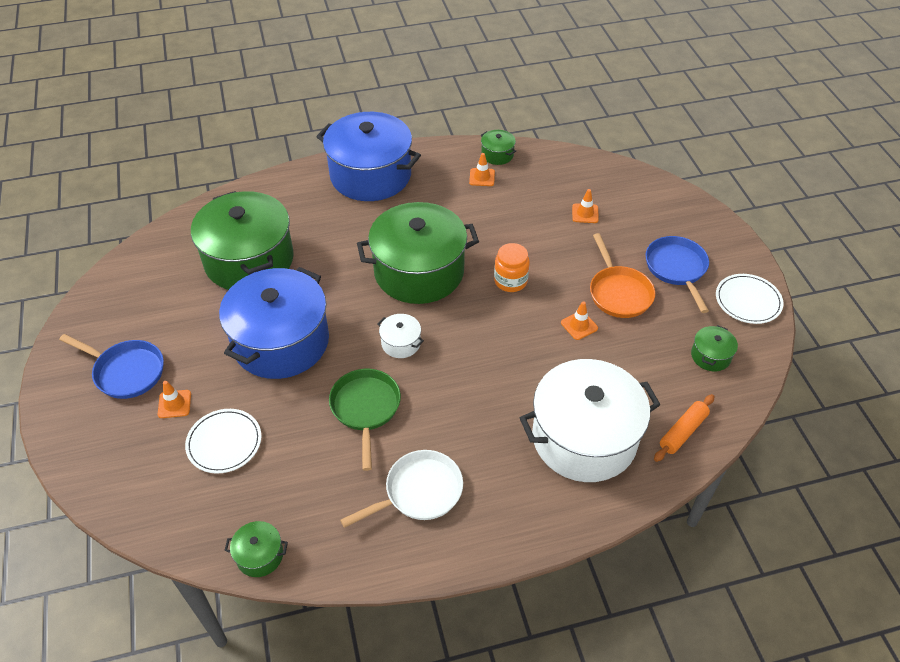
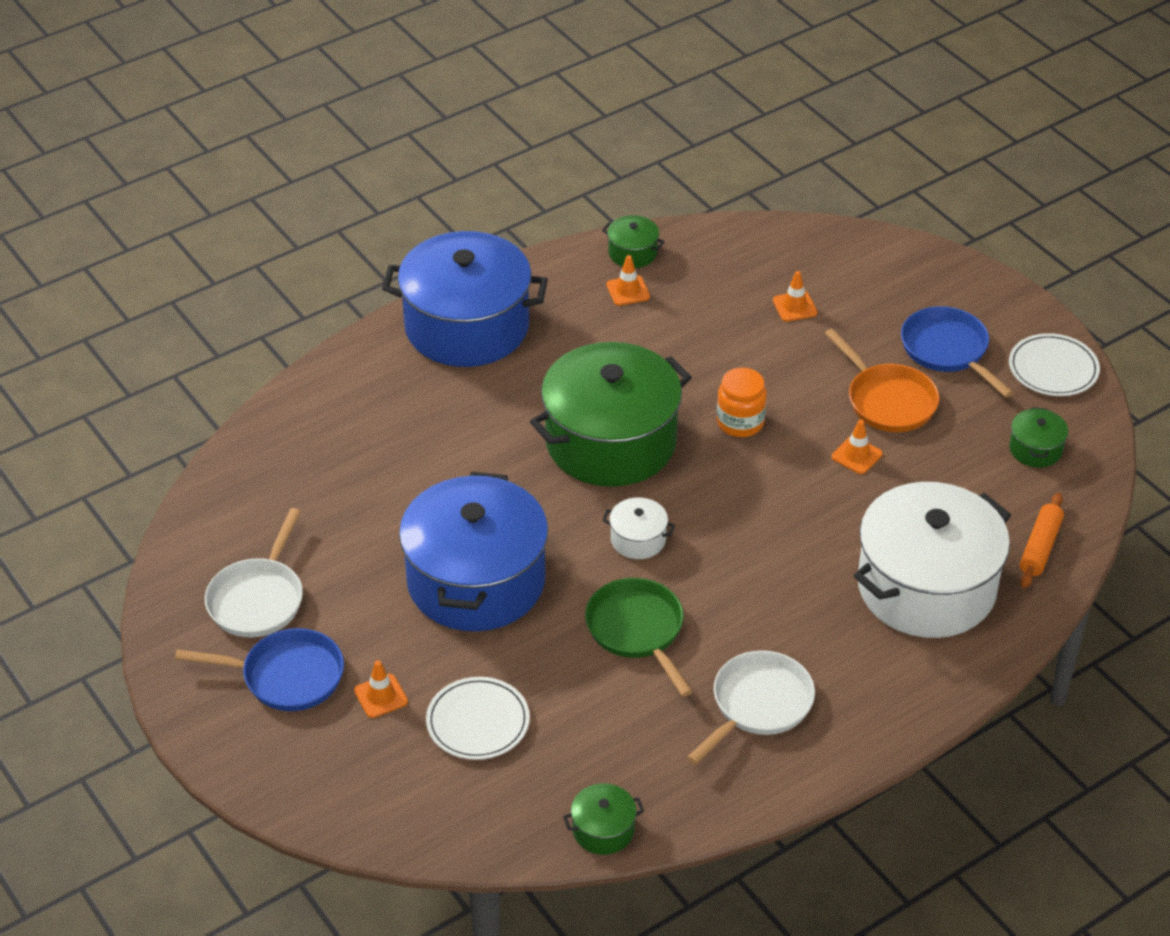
camera: 20 degrees left, 5 degrees down
green pot [191,191,294,290] -> none
none -> white pan [205,508,303,637]

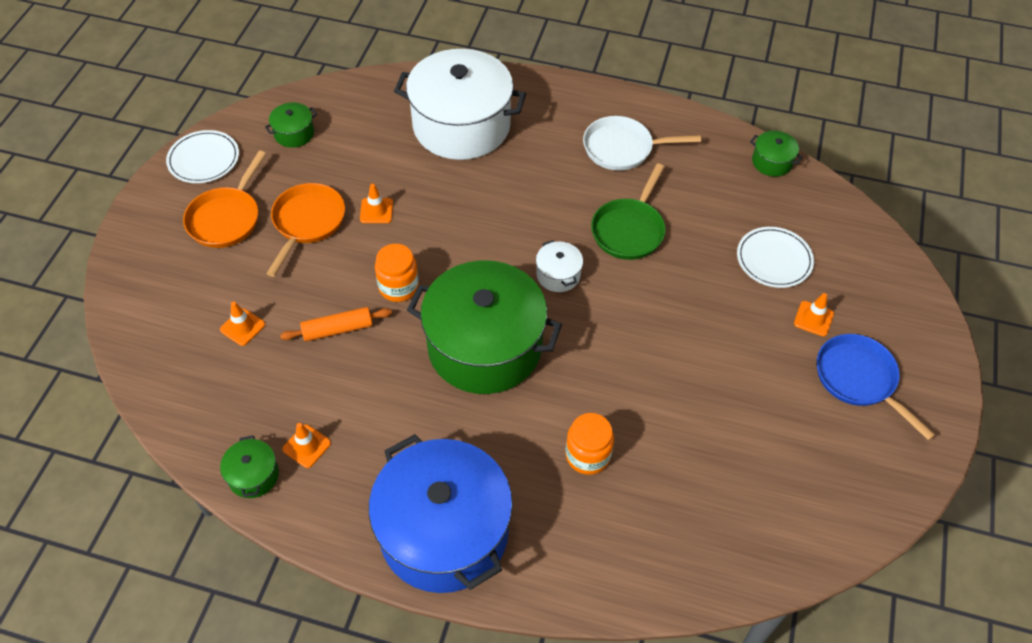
camera: 130 degrees left, 10 degrees up
white pan [205,508,303,637] -> none
blue pot [399,471,548,631] -> none
blue pan [901,306,1014,398] -> orange pan [183,151,266,248]
orange rolling pin [1020,493,1064,588] -> orange rolling pin moved to [280,307,392,342]
none -> orange jar [566,413,614,475]

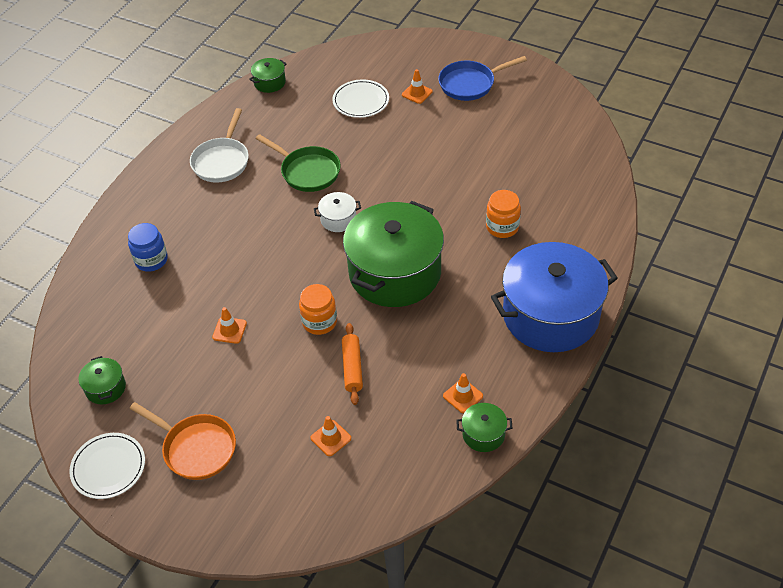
camera: 75 degrees left, 5 degrees down
orange pan [266,183,345,277] -> none
white pot [394,49,526,160] -> blue jar [128,223,168,272]

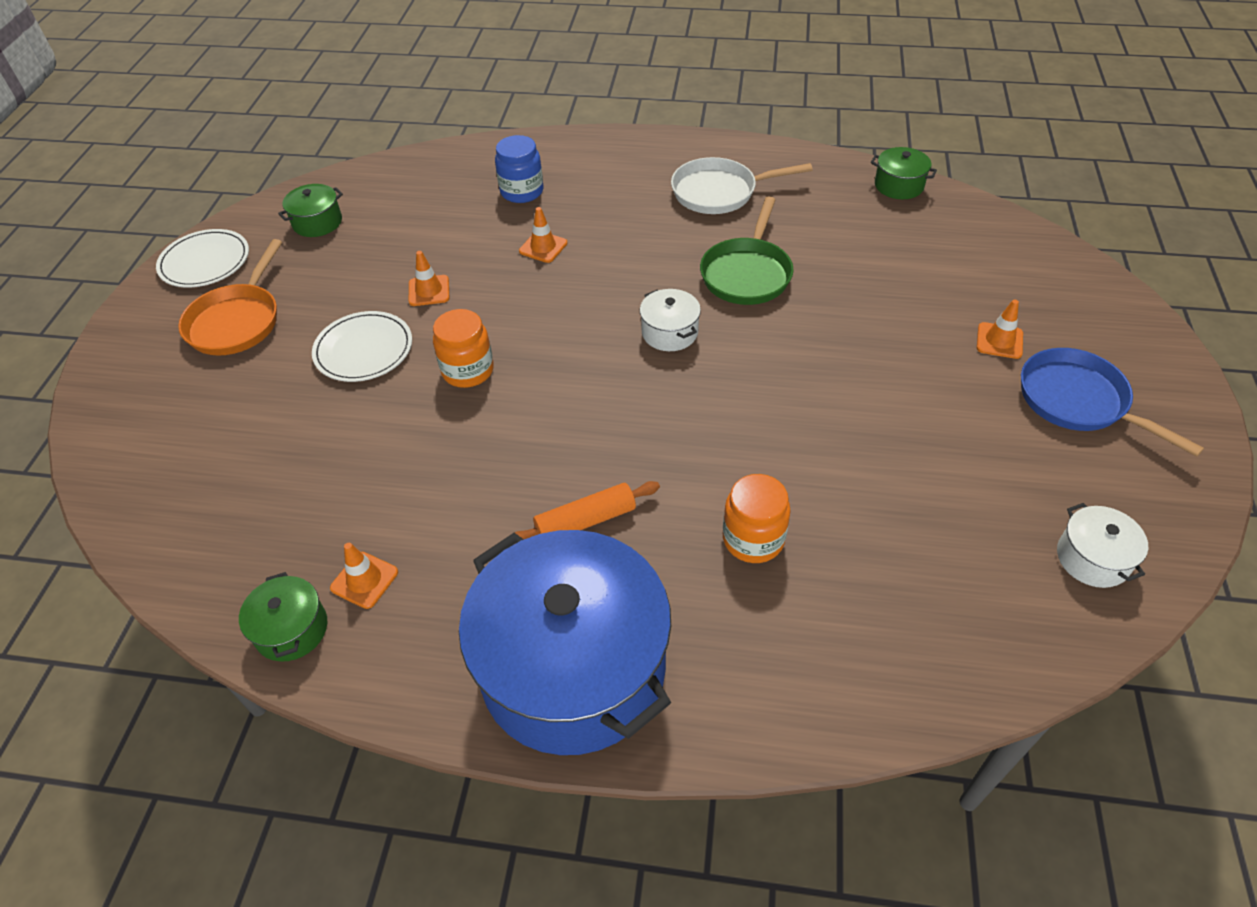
camera: 70 degrees right, 0 degrees up
orange traffic cone [310,416,351,456] -> orange traffic cone moved to [519,207,568,263]
white plate [332,79,389,118] -> white plate moved to [312,311,412,382]
orange rolling pin [342,323,363,405] -> orange rolling pin moved to [514,481,660,544]
green pot [343,201,444,307] -> none
none -> white pot [1057,503,1148,588]

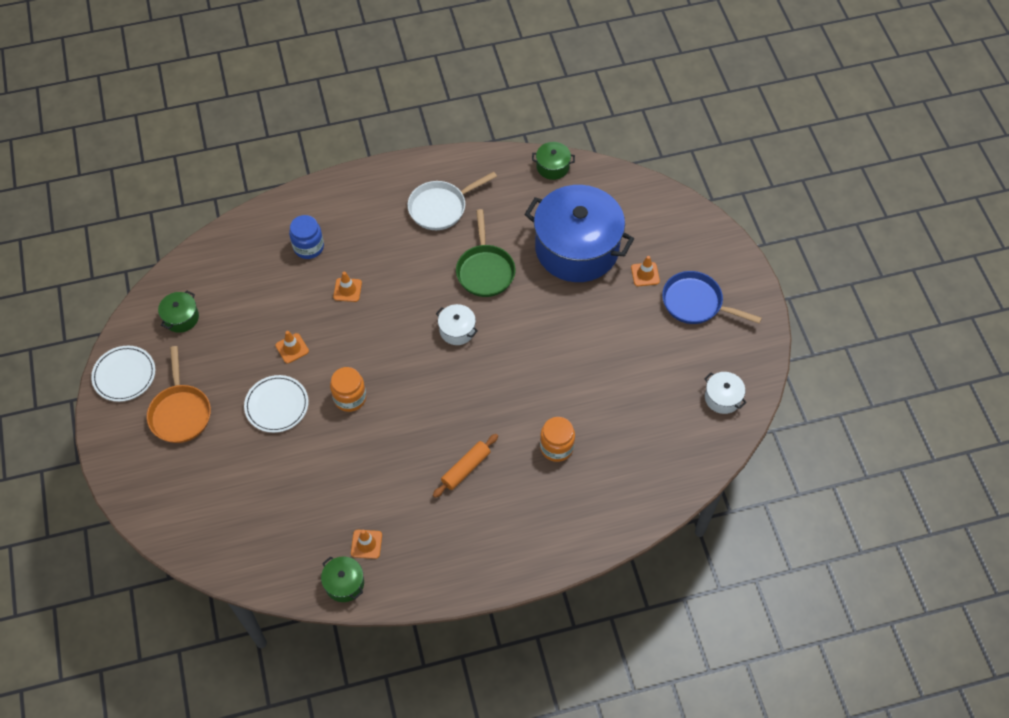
camera: 25 degrees left, 10 degrees up
blue pot [459,530,671,755] -> blue pot moved to [524,185,634,282]

